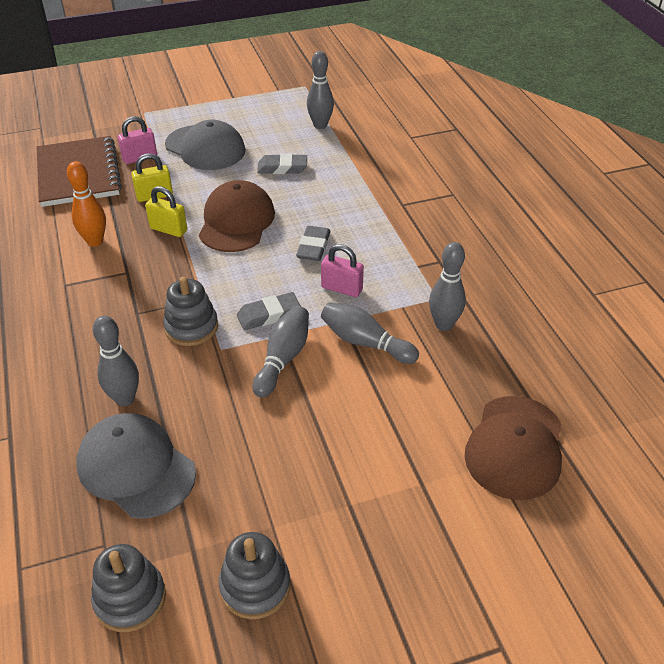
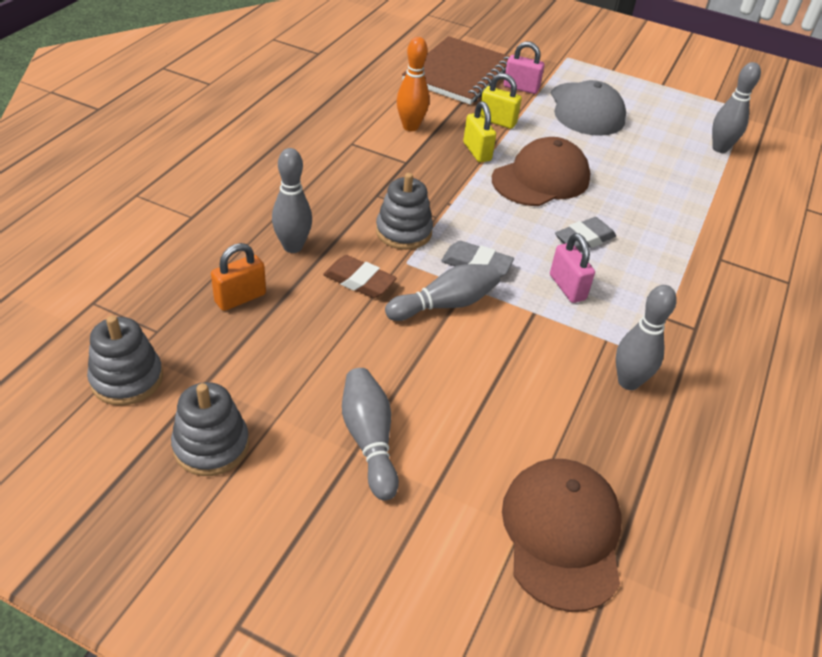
camera: 40 degrees right, 0 degrees up
grey cap [77,413,196,519] -> orange padlock [211,243,266,311]
grey eraser [257,154,307,174] -> none
grey bowling pin [321,302,419,364] -> grey bowling pin moved to [342,368,399,501]
brown cap [464,396,562,500] -> brown cap turned 120 degrees clockwise [502,459,622,612]
none -> brown eraser [323,255,397,298]

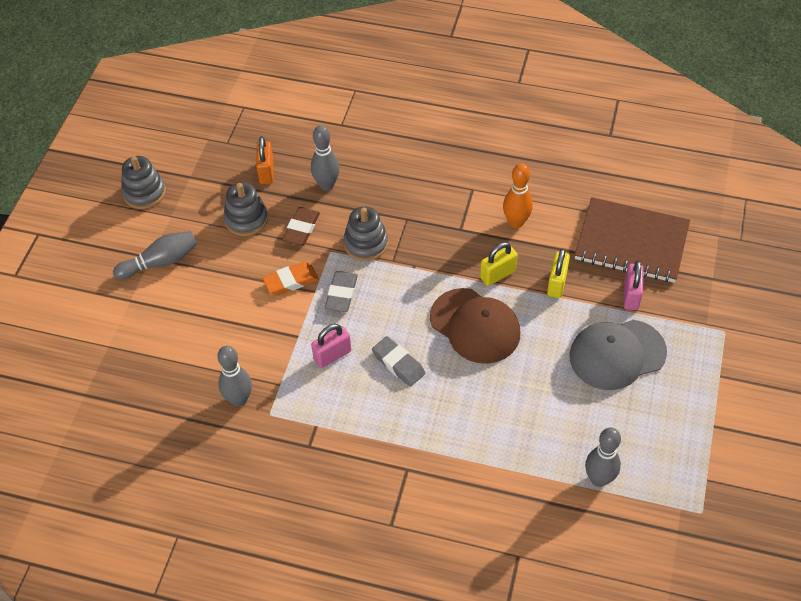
camera: 85 degrees right, 10 degrees up
grey stacking toy [87,315,163,406] -> grey stacking toy moved to [223,182,268,236]
orange padlock [211,243,266,311] -> orange padlock turned 45 degrees clockwise [256,137,273,184]
grey bowling pin [385,264,500,321] -> orange eraser [262,262,319,295]
brown cap [502,459,622,612] -> none

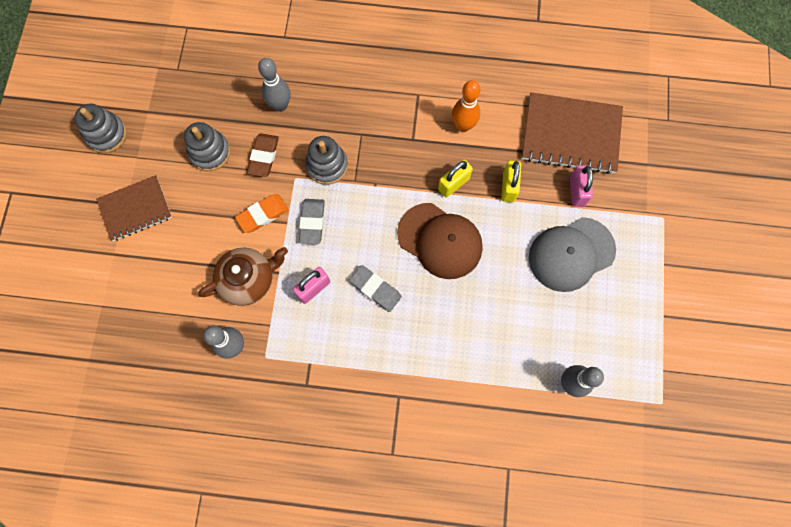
camera: 10 degrees left, 20 degrees up
grey bowling pin [113,231,197,280] -> brown notebook [96,175,172,241]
orange padlock [256,137,273,184] -> none
none -> brown teapot [198,247,288,306]

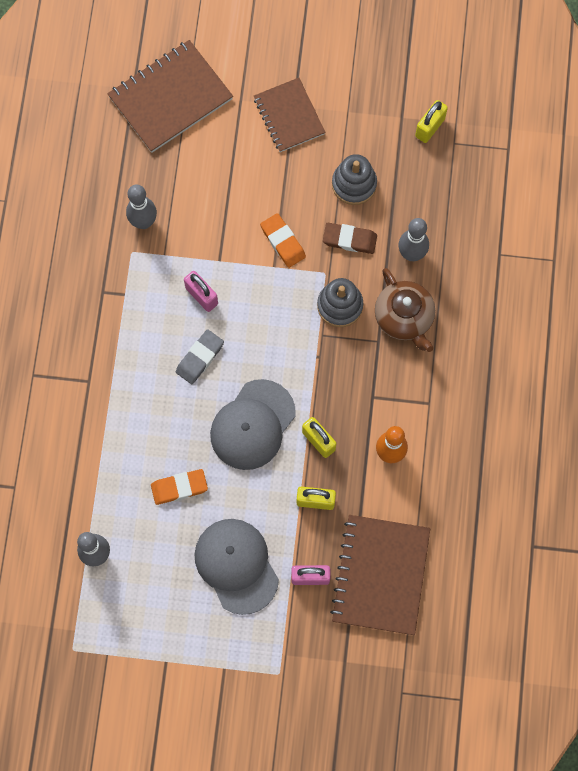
camera: 90 degrees right, 0 degrees up
grey stacking toy [74,104,127,153] -> none
brown teapot [198,247,288,306] -> brown teapot moved to [375,268,435,352]
grey eraser [299,199,325,244] -> none
brown cap [397,203,483,279] -> grey cap [210,379,296,470]
none -> brown notebook [107,40,233,153]
none -> orange eraser [151,469,208,505]
none -> yellow padlock [415,100,448,143]

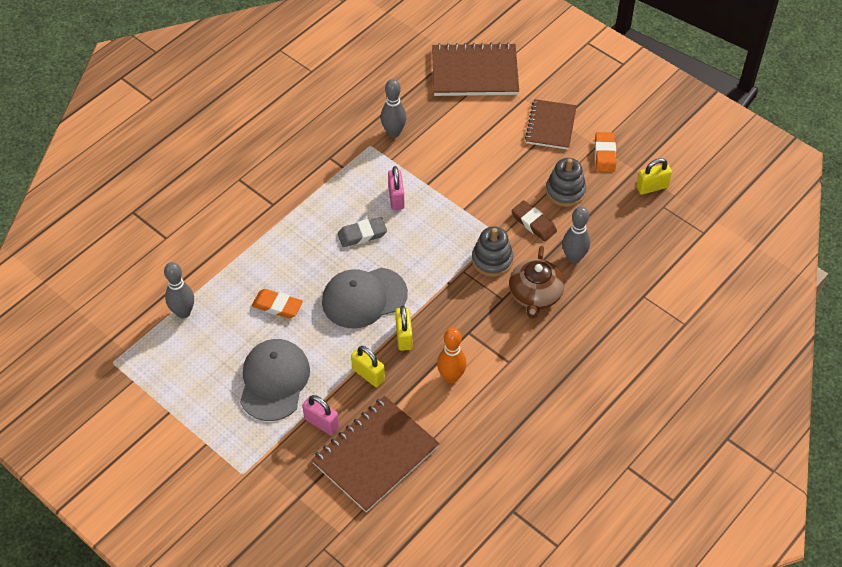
camera: 35 degrees right, 20 degrees down
orange eraser [260,213,306,268] -> orange eraser moved to [595,132,616,172]

